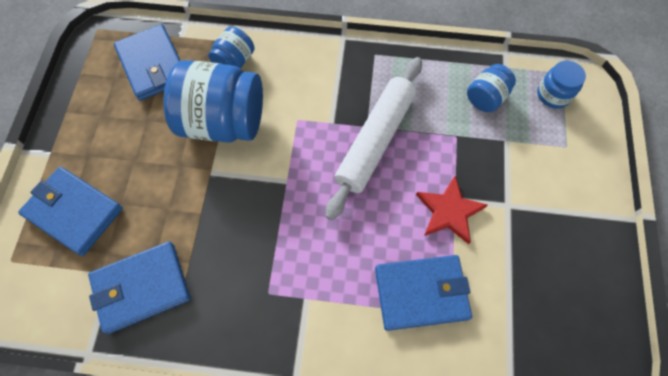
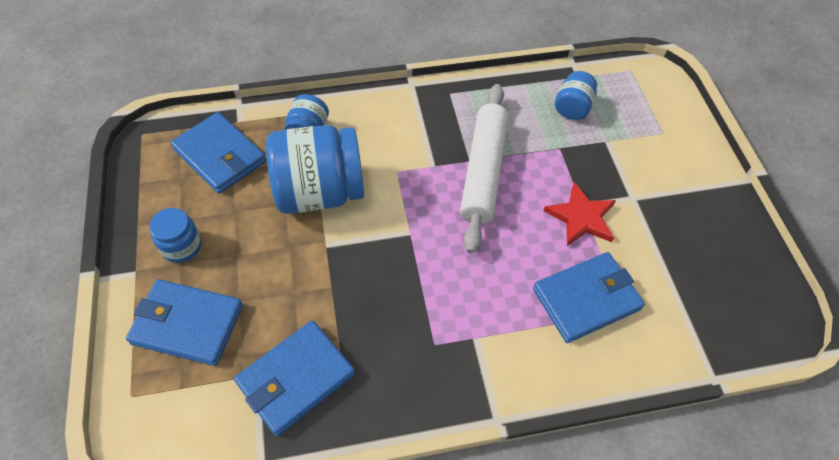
camera: 20 degrees left, 10 degrees down
blue jar [537,61,586,108] -> blue jar moved to [149,208,202,263]

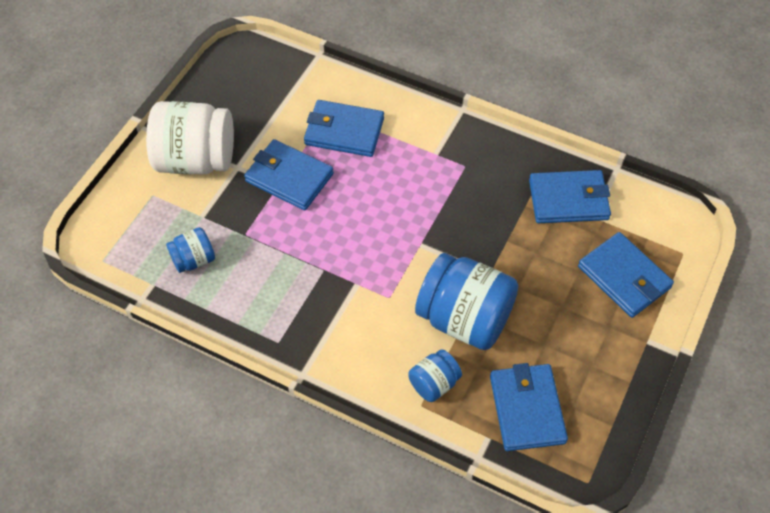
camera: 140 degrees left, 0 degrees up
blue jar [149,208,202,263] -> none
white rolling pin [460,84,508,254] -> none
red star [543,182,616,246] -> blue wallet [244,139,334,210]
none -> white jar [146,101,234,175]

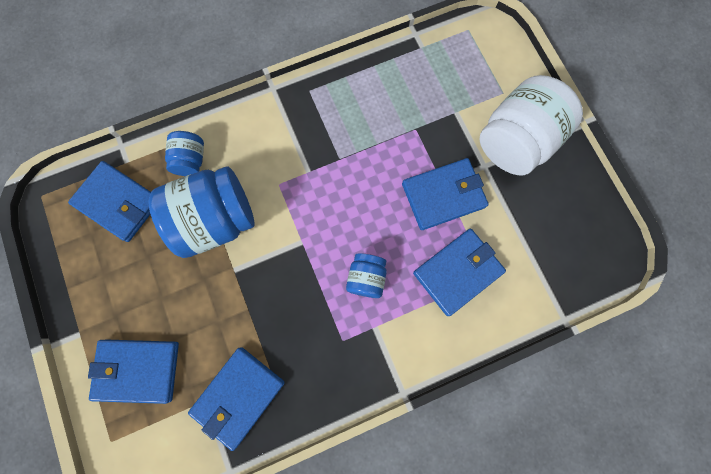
camera: 130 degrees right, 20 degrees up
blue jar [166,227,215,273] -> blue jar moved to [346,253,387,298]

